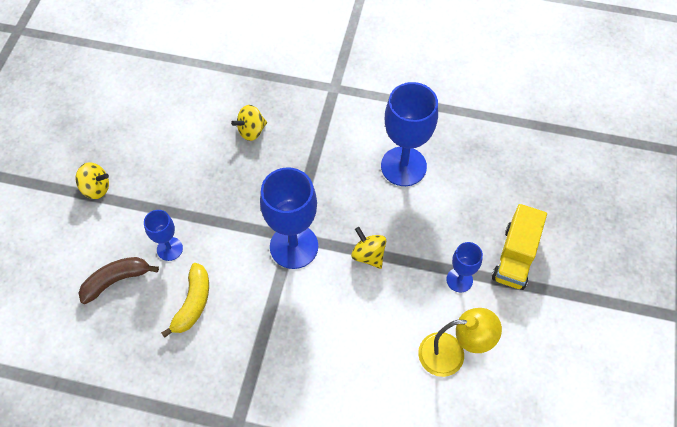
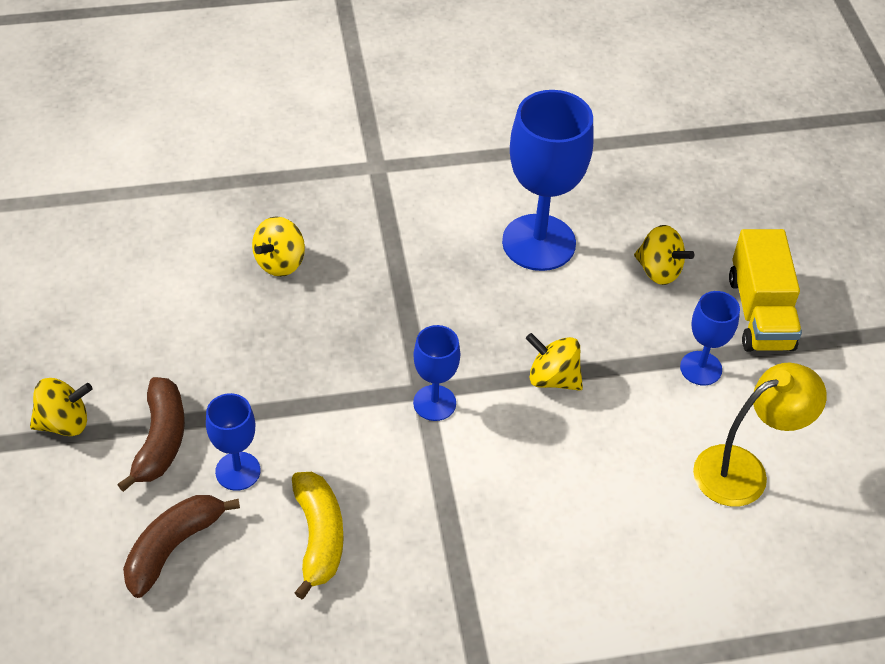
camera: 25 degrees left, 10 degrees down
blue goblet [260,167,318,269] -> blue goblet [413,325,460,421], size x0.53
none -> brown banana [117,377,185,492]
none -> yellow spinning top [634,225,695,285]

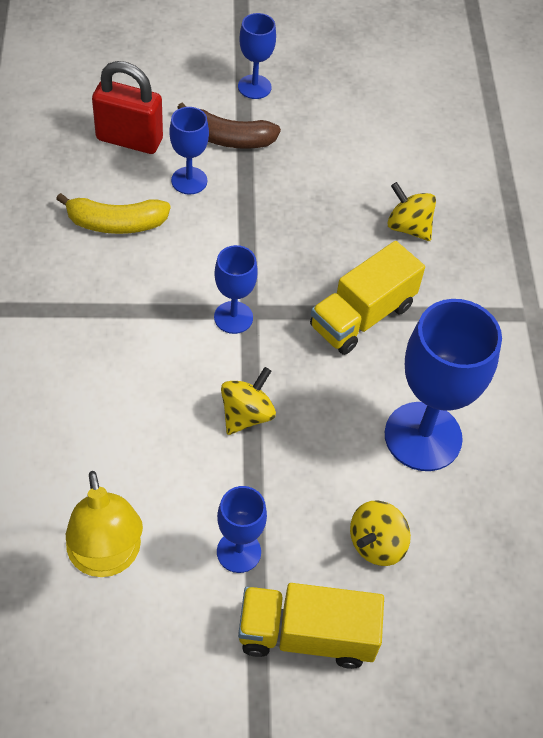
camera: 95 degrees right, 5 degrees up
yellow spinning top [30,378,92,436] -> blue goblet [238,13,276,99]
brown banana [123,495,240,598] -> red padlock [92,61,163,154]
none -> yellow truck [310,241,425,355]

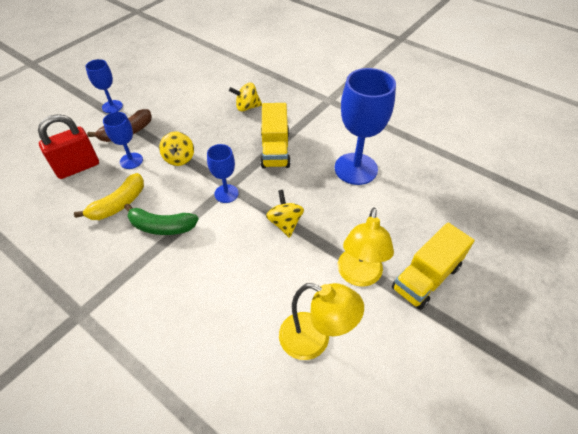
camera: 45 degrees left, 5 degrees down
blue goblet [217,486,267,573] -> yellow lamp [338,207,394,287]
yellow spinning top [350,501,411,566] -> yellow spinning top moved to [159,131,194,166]
none -> green banana [124,203,199,235]

